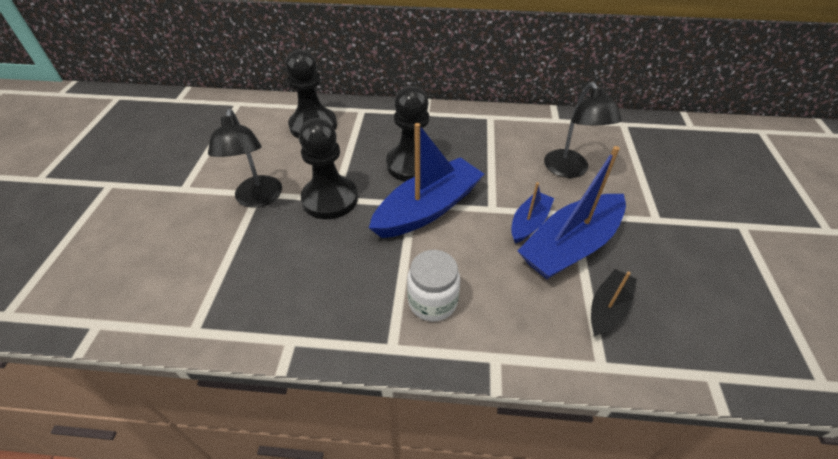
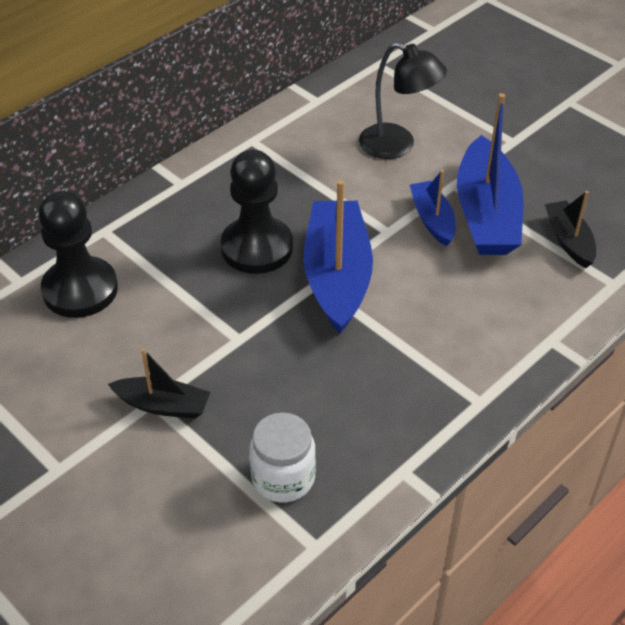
camera: 50 degrees left, 0 degrees up
black lamp [208,109,282,208] -> black boat [108,348,210,419]
black pawn [299,118,358,219] -> none
white jar [407,250,460,321] -> white jar moved to [249,412,316,502]

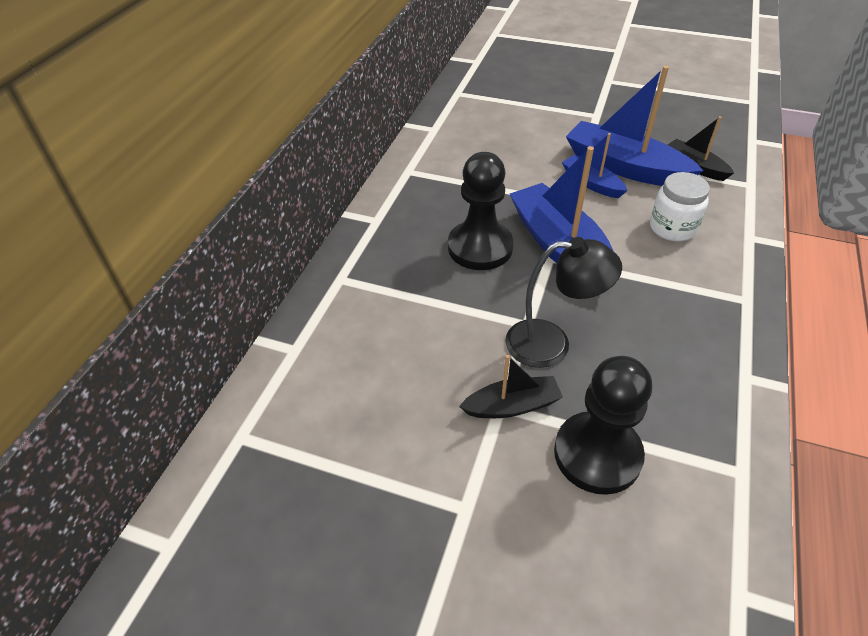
camera: 25 degrees left, 0 degrees up
black pawn [39,191,118,318] -> black pawn moved to [554,356,652,495]
white jar [249,412,316,502] -> white jar moved to [650,172,710,241]
black lamp [359,42,447,159] -> black lamp moved to [505,237,622,368]
blue boat [457,93,524,255] -> blue boat turned 150 degrees clockwise [566,66,704,186]

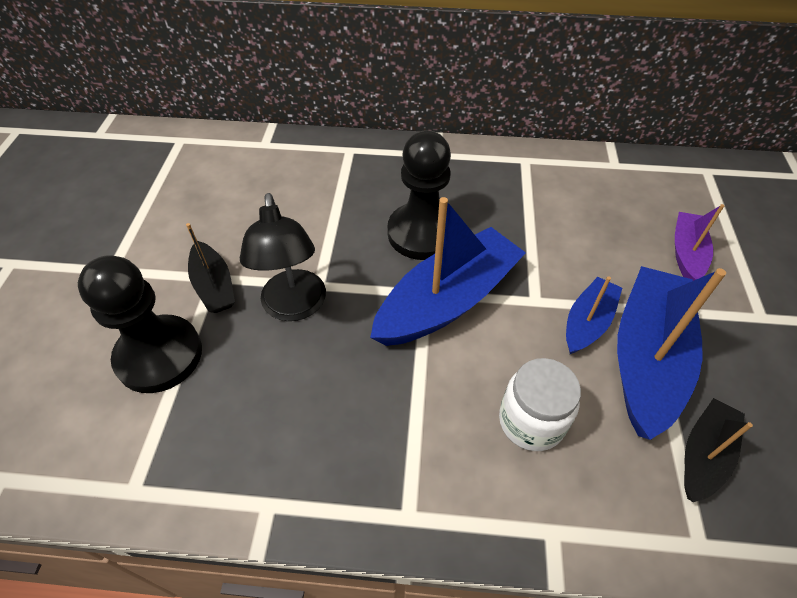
camera: 75 degrees right, 5 degrees up
none -> purple boat [675,204,724,281]

